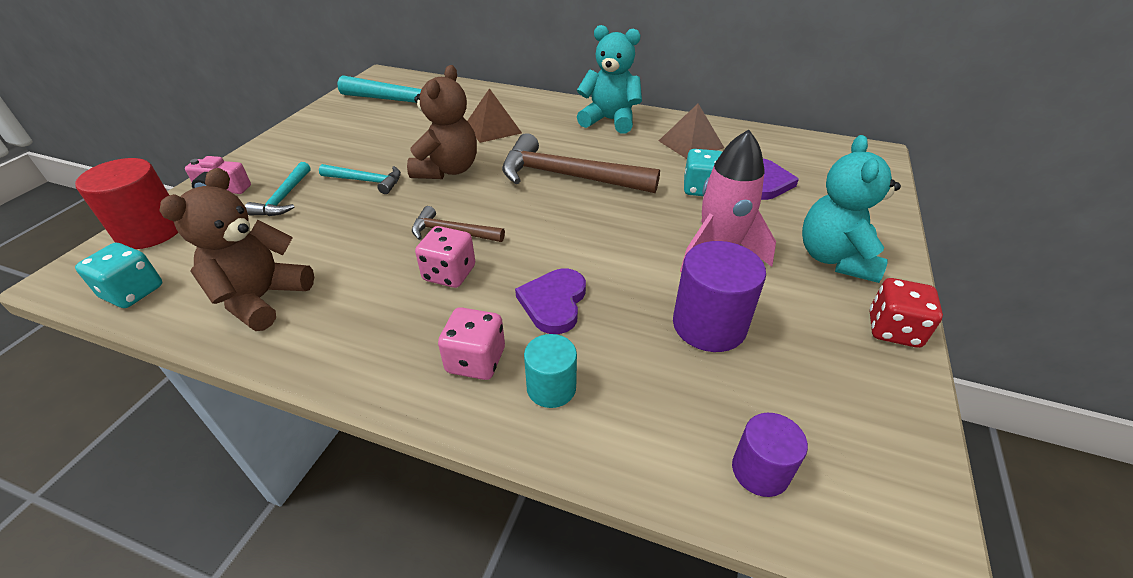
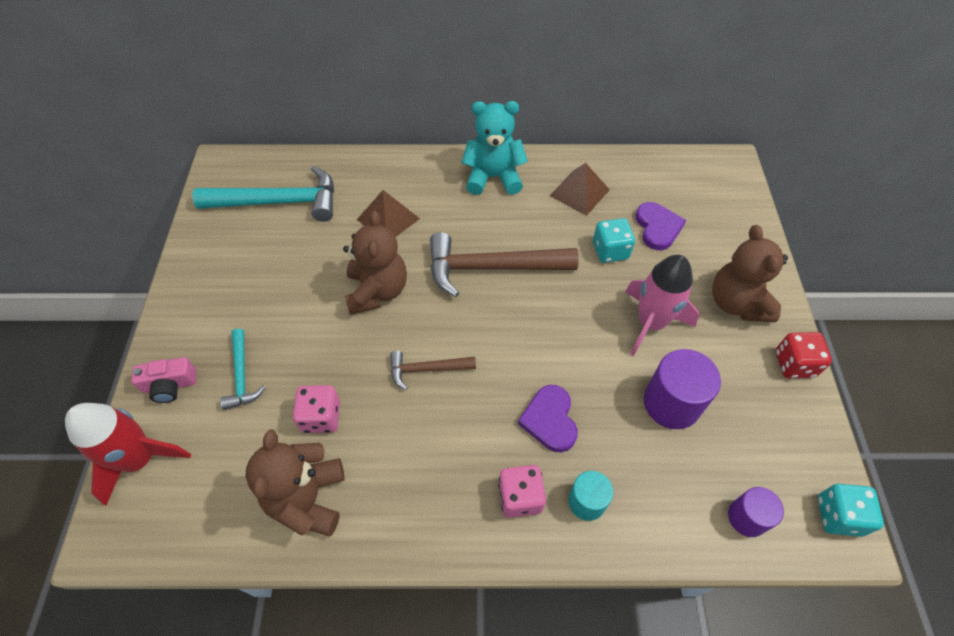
camera: 20 degrees left, 15 degrees up
red cylinder [75,158,178,249] -> red rocket [65,403,191,506]
turquoise dice [75,243,162,308] -> turquoise dice moved to [818,484,884,537]
turquoise hammer [319,164,401,194] -> none
pink dice [415,226,475,288] -> pink dice moved to [293,385,340,433]
turquoise teddy bear [802,135,901,283] -> brown teddy bear [712,225,788,322]

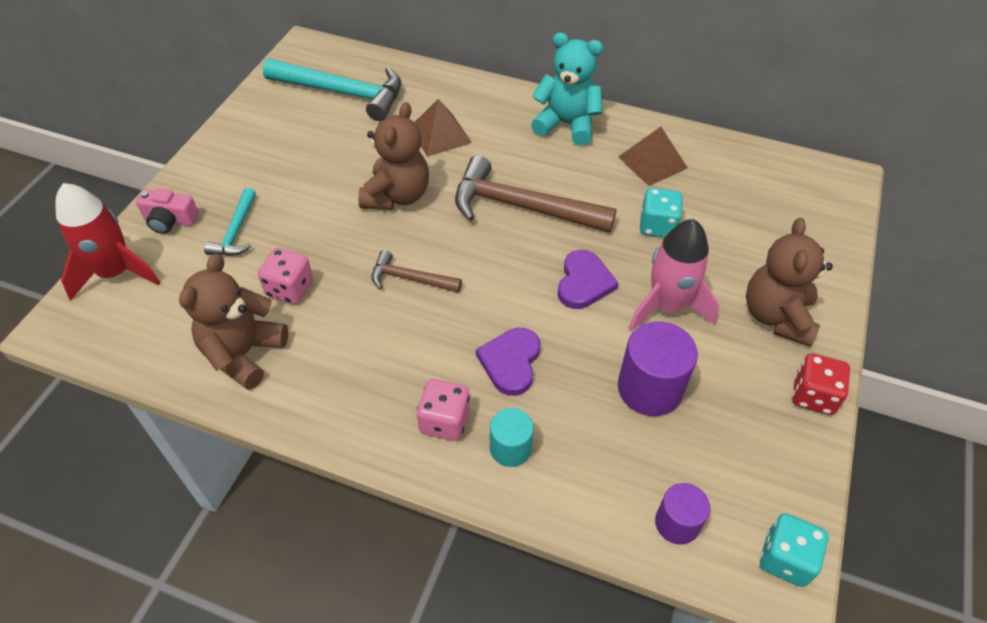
camera: 20 degrees right, 5 degrees down
purple heart [636,202,686,250] -> purple heart moved to [558,250,619,309]

